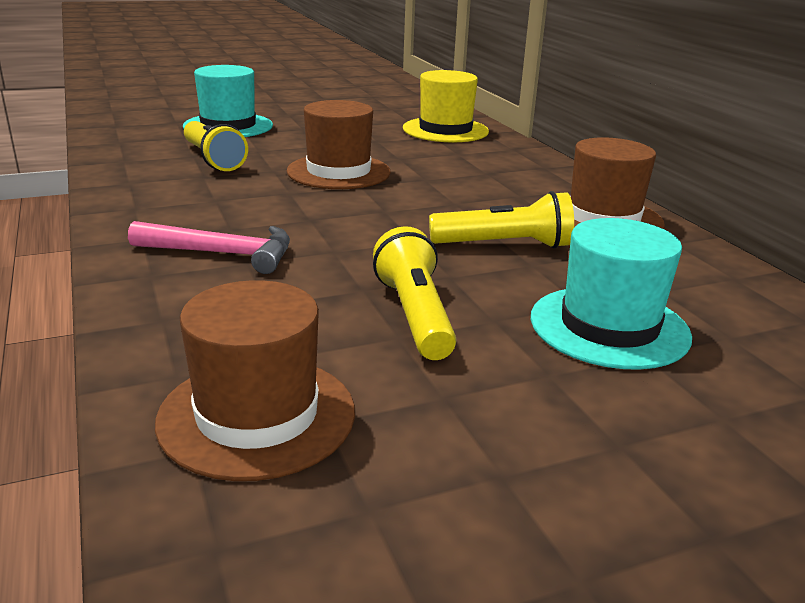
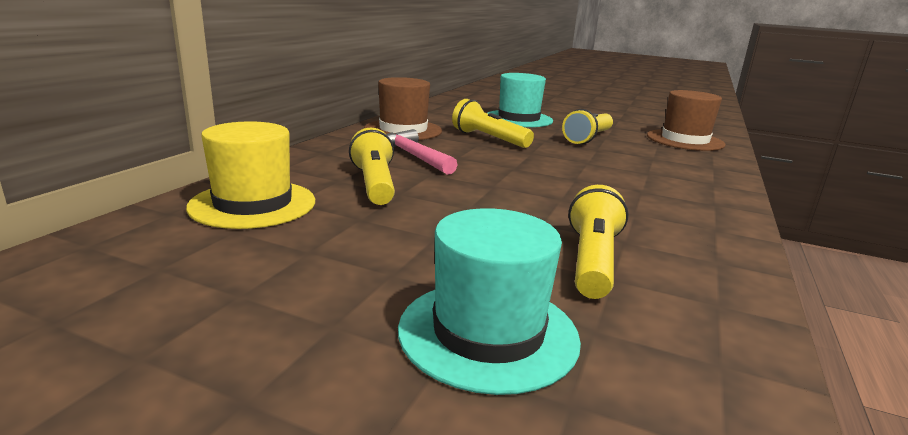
camera: 135 degrees left, 5 degrees down
pink hammer [128,221,290,274] -> pink hammer moved to [386,129,458,175]
brown hat [287,100,391,189] -> none
none -> yellow flashlight [349,128,395,205]

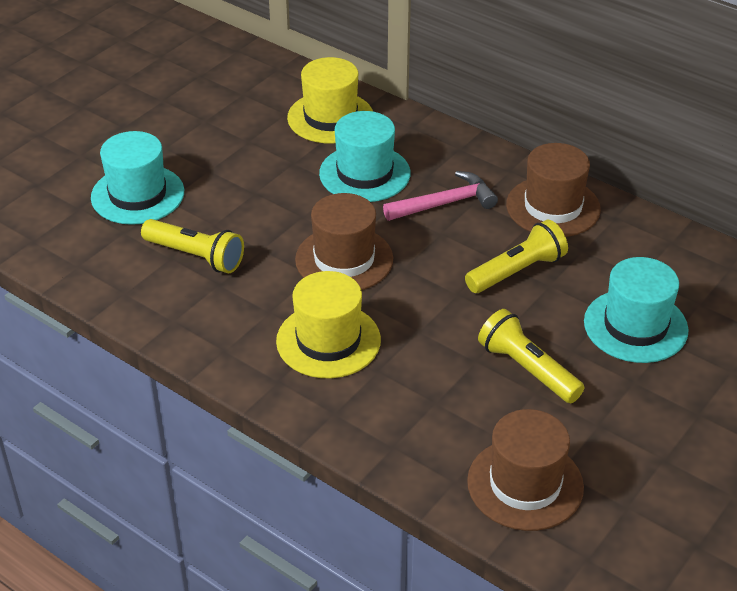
camera: 105 degrees right, 20 degrees up
yellow flashlight [349,128,395,205] -> turquoise hat [319,111,410,202]
none -> yellow hat [276,271,381,378]
none -> brown hat [295,193,393,290]

